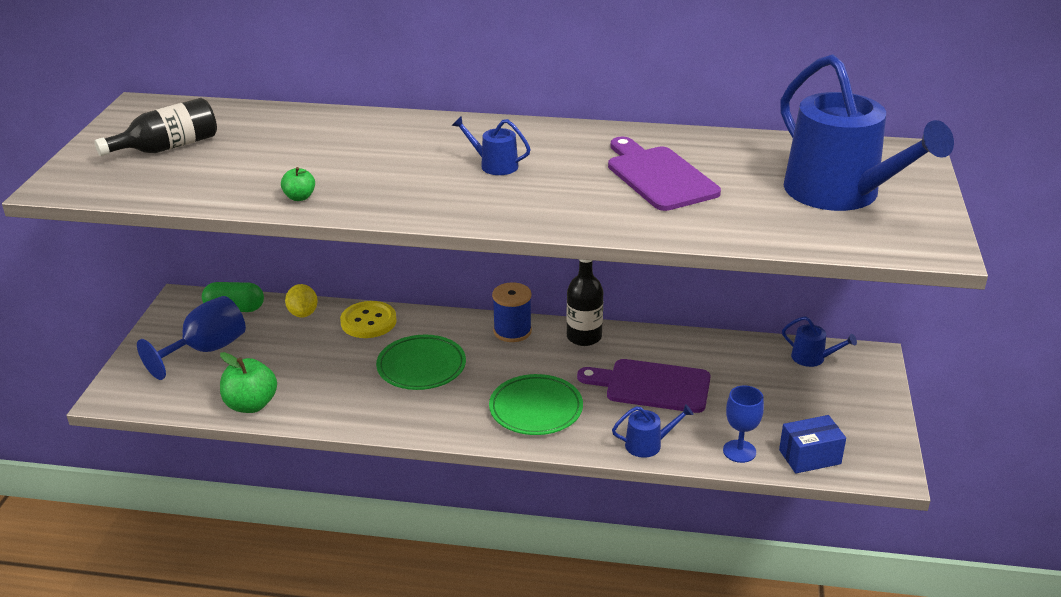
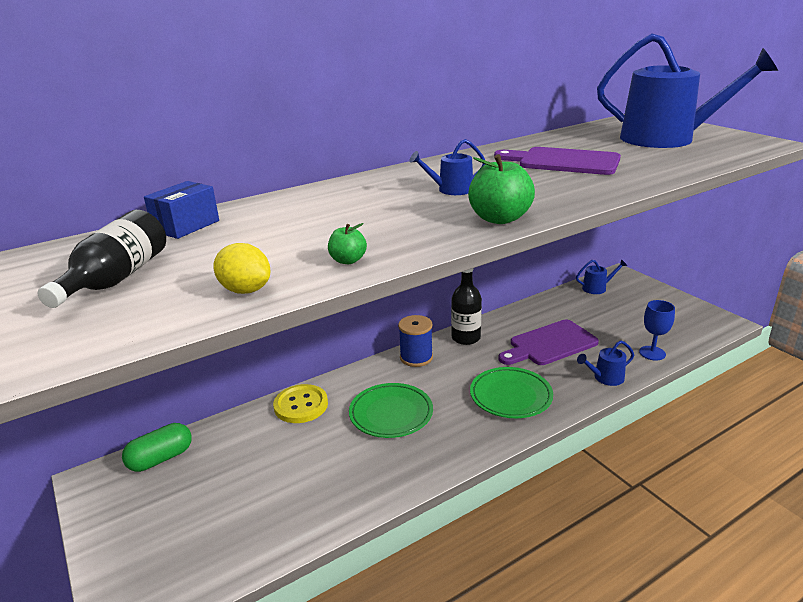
camera: 40 degrees left, 5 degrees down
blue goblet [137,296,246,380] -> none
green apple [220,352,277,413] -> green apple moved to [468,154,535,224]
yellow lemon [285,284,318,318] -> yellow lemon moved to [213,243,271,294]
blue watering can [612,404,693,458] -> blue watering can turned 150 degrees counterclockwise [577,340,634,386]
blue box [779,415,846,474] -> blue box moved to [144,181,219,239]

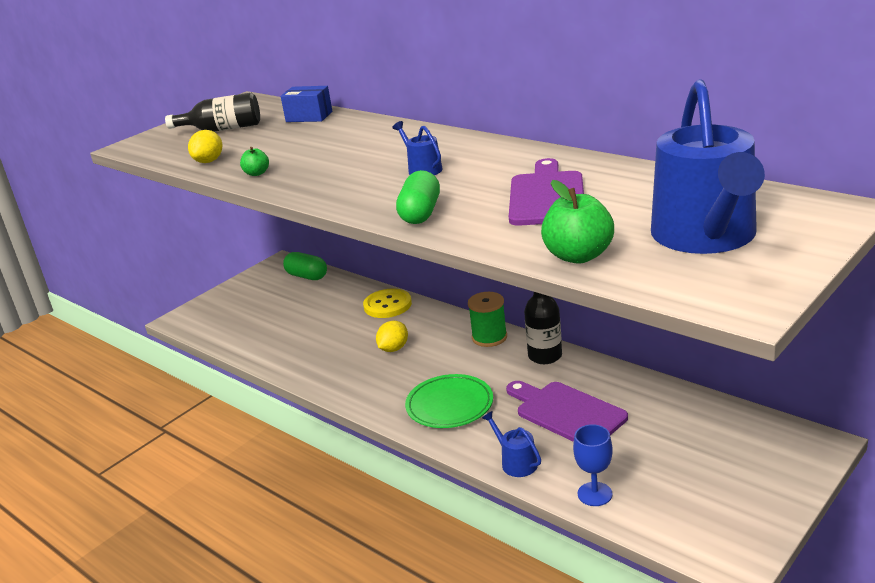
camera: 75 degrees right, 0 degrees up
green plate [349,383,433,438] -> yellow lemon [376,321,408,352]
blue spool [398,315,433,367] -> green spool [468,292,507,347]
green apple [468,154,535,224] -> green apple moved to [541,180,614,264]
blue watering can [576,259,627,294] -> none
none -> green capsule [396,170,440,224]

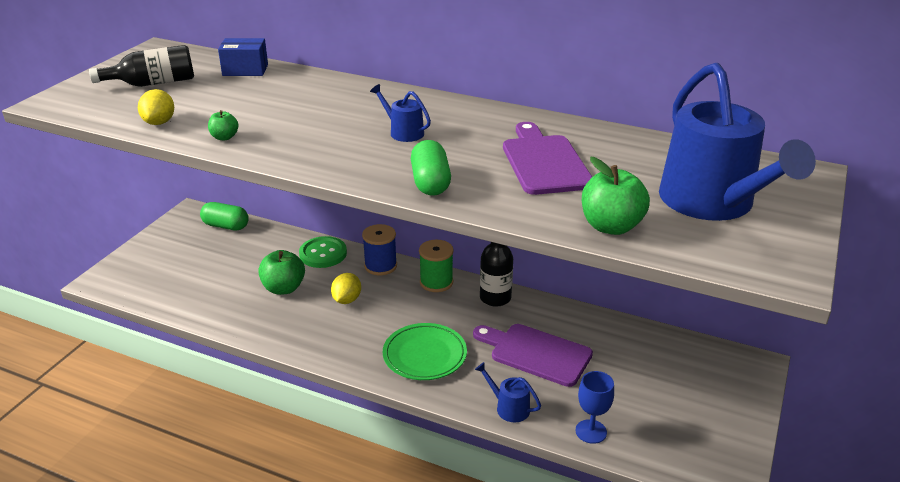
camera: 20 degrees left, 5 degrees up
yellow button [363,289,412,318] -> green button [299,236,347,268]
none -> green apple [258,250,305,295]
none -> blue spool [362,224,397,275]

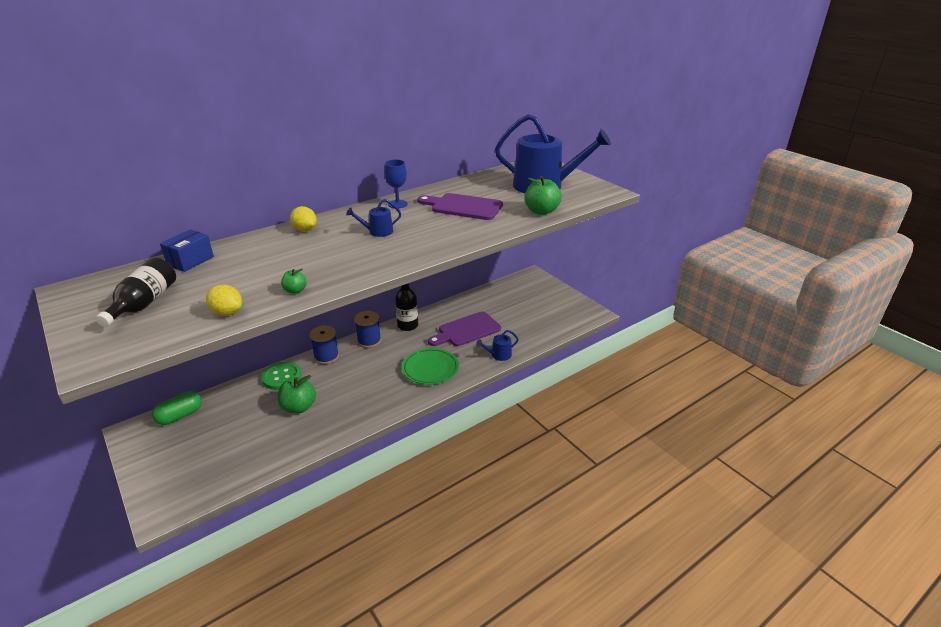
camera: 60 degrees left, 0 degrees up
yellow lemon [331,273,361,304] -> yellow lemon moved to [290,206,317,232]
green capsule [411,140,451,196] -> none
green spool [419,240,454,292] -> blue spool [354,311,381,348]
blue goblet [575,371,614,444] -> blue goblet moved to [384,159,408,208]

